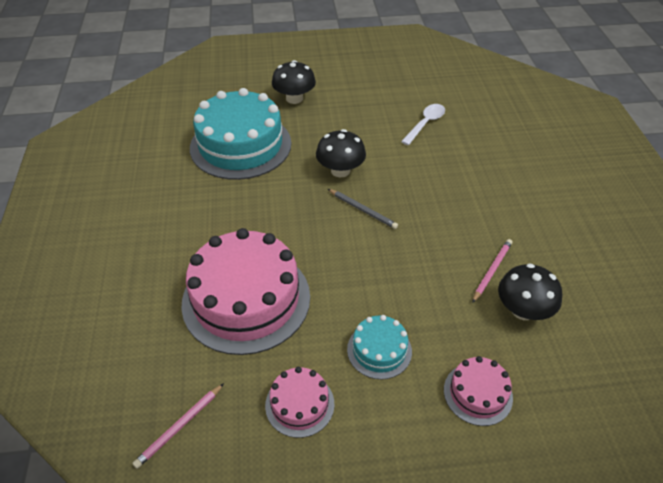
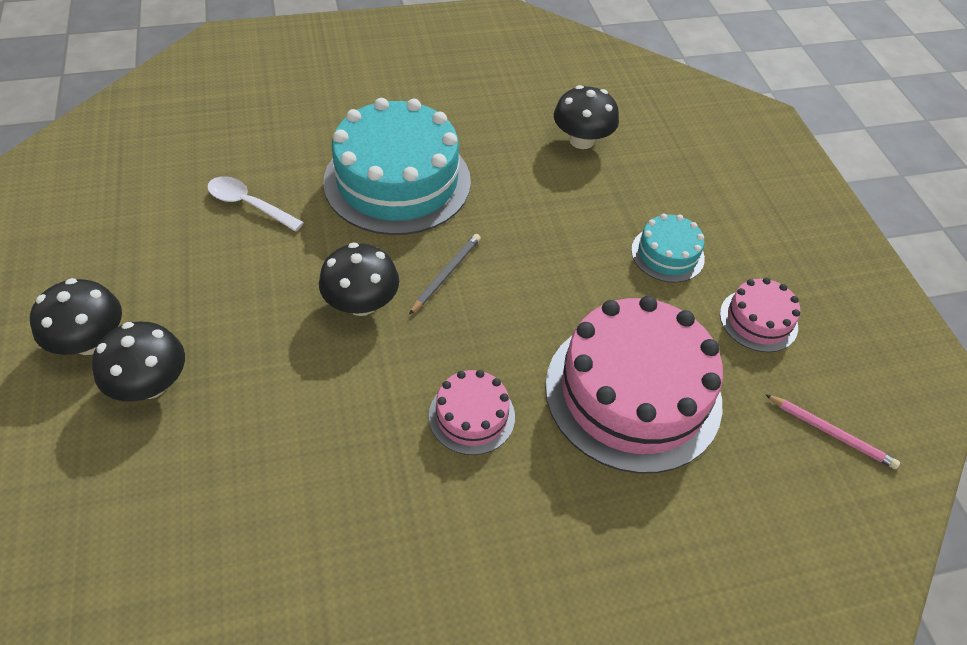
camera: 100 degrees left, 5 degrees up
turquoise cake [190,88,291,180] -> turquoise cake moved to [323,98,471,235]
pink cake [444,356,513,426] -> pink cake moved to [429,370,515,455]
pink pencil [472,239,512,303] -> none
none -> black mushroom [30,278,122,355]

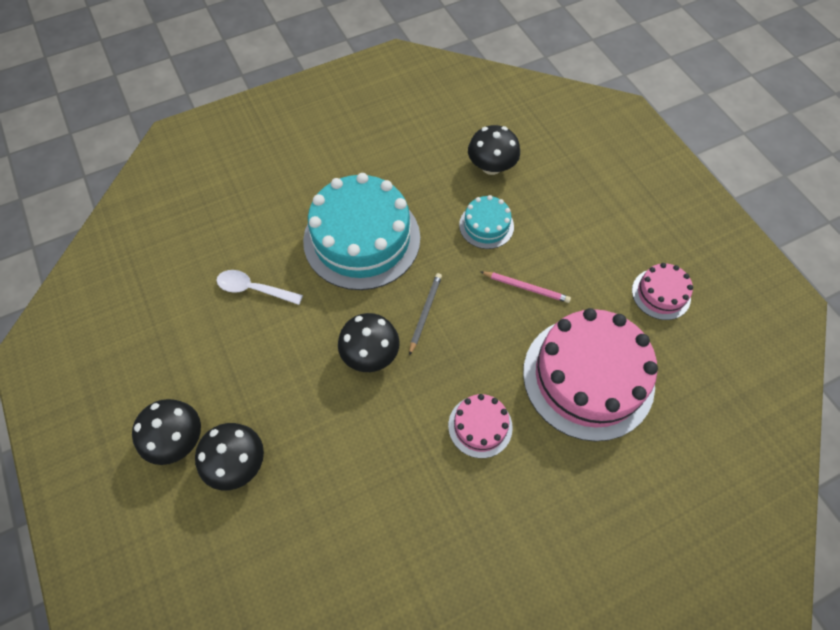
camera: 10 degrees left, 10 degrees up
turquoise cake [631,214,705,283] -> turquoise cake moved to [459,195,514,249]
pink pencil [765,394,900,469] -> pink pencil moved to [481,271,571,303]

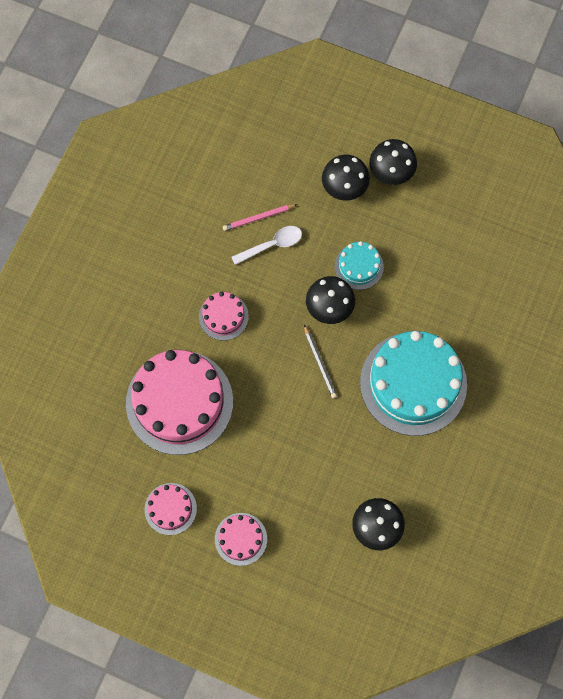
camera: 140 degrees right, 10 degrees up
white spoon [216,270,303,305] -> white spoon moved to [231,226,302,265]
turquoise cake [459,195,514,249] -> turquoise cake moved to [335,241,384,290]
pink pencil [481,271,571,303] -> pink pencil moved to [223,204,298,231]
none -> pink cake [215,513,267,566]

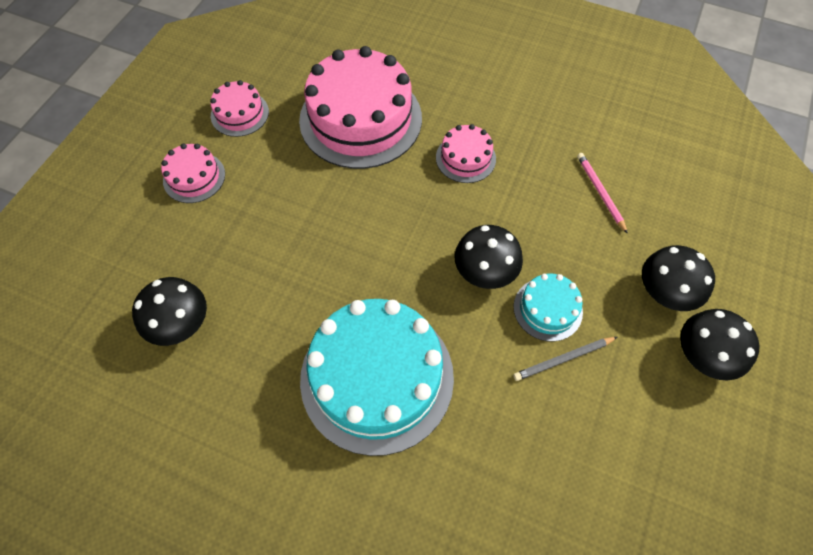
camera: 90 degrees right, 10 degrees down
white spoon [231,226,302,265] -> none
grey pencil [304,325,337,398] -> grey pencil moved to [513,337,617,381]

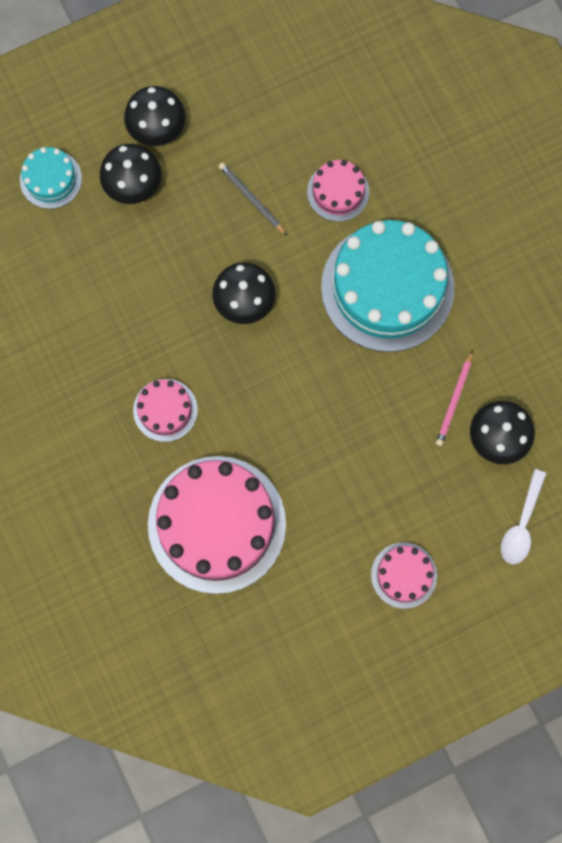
camera: 140 degrees left, 15 degrees up
pink cake [210,80,269,137] -> pink cake moved to [307,160,369,222]
grey pencil [513,337,617,381] -> grey pencil turned 150 degrees counterclockwise [218,162,287,236]
turquoise cake [514,274,583,342] -> turquoise cake moved to [20,147,82,209]
pink pencil [577,153,628,234] -> pink pencil moved to [436,350,473,446]
none -> white spoon [501,469,547,564]

